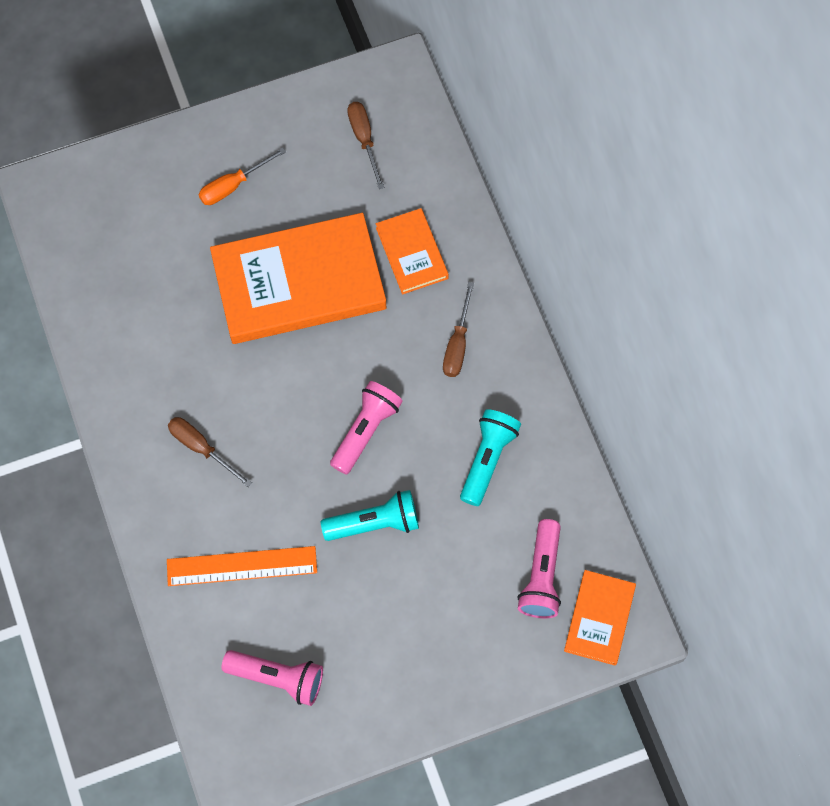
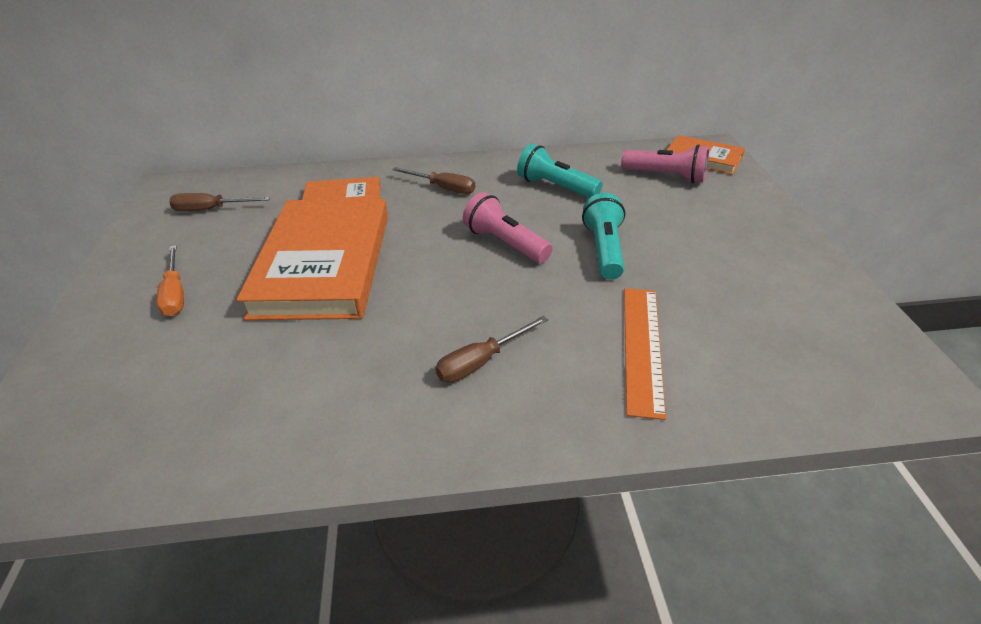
camera: 75 degrees left, 30 degrees down
pink flashlight [222,650,323,706] -> none

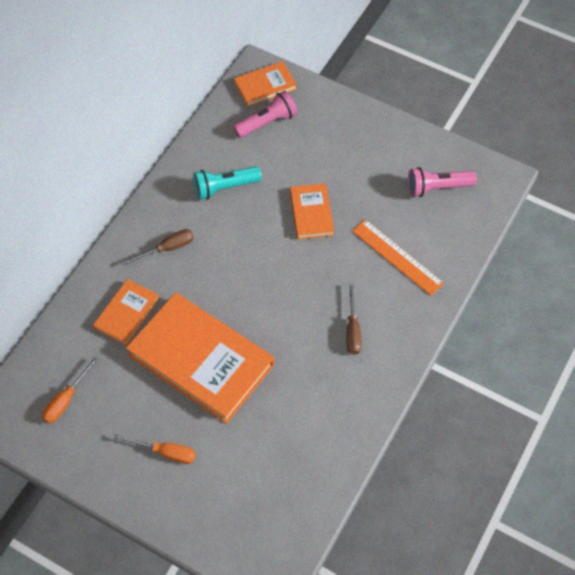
camera: 55 degrees left, 20 degrees up
brown screwdriver [169,193,270,211] -> orange screwdriver [42,357,98,424]
pink flashlight [463,192,553,263] -> pink flashlight moved to [408,167,477,197]
turquoise flashlight [582,193,625,280] -> orange book [290,183,334,240]

